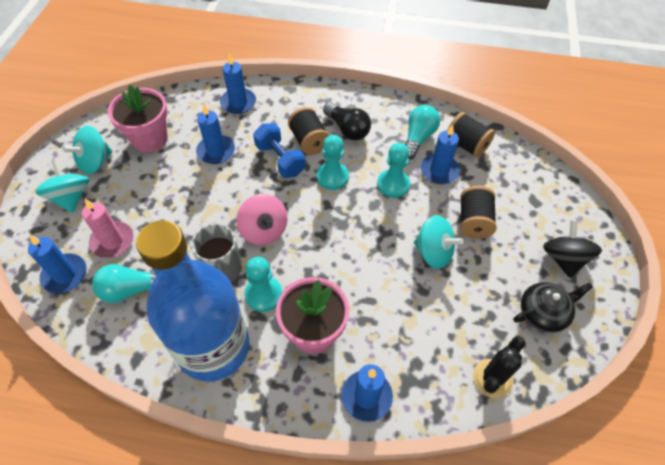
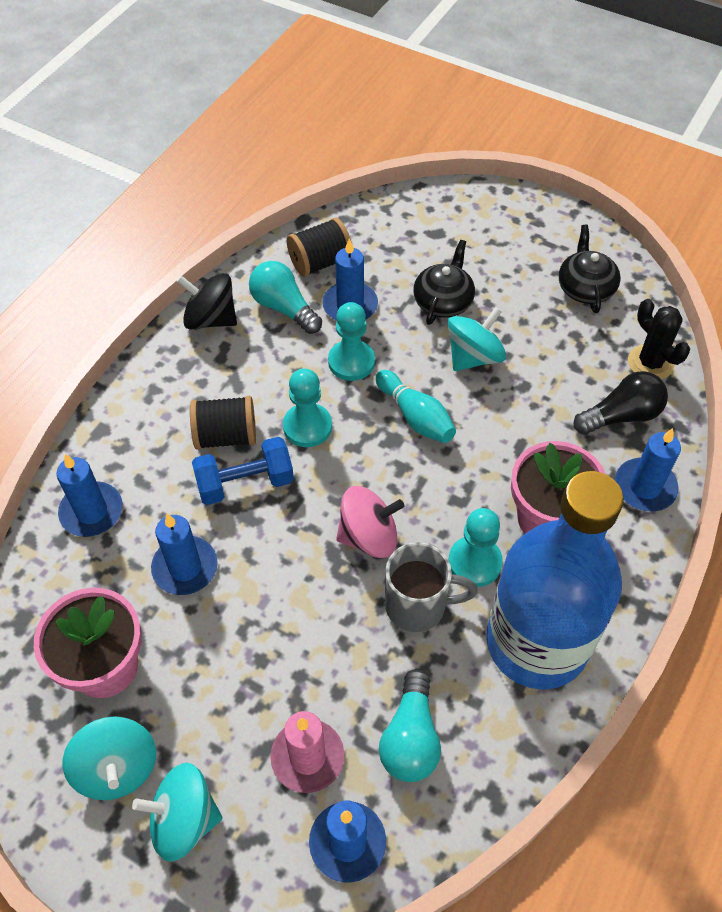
camera: 70 degrees left, 0 degrees up
black light bulb [323,102,371,140] -> black light bulb moved to [574,371,668,434]
black spool [460,186,497,239] -> black teapot [413,240,475,325]
black spinning top [543,220,602,278] -> black spinning top moved to [177,273,237,330]
none -> turquoise bowling pin [375,370,456,443]

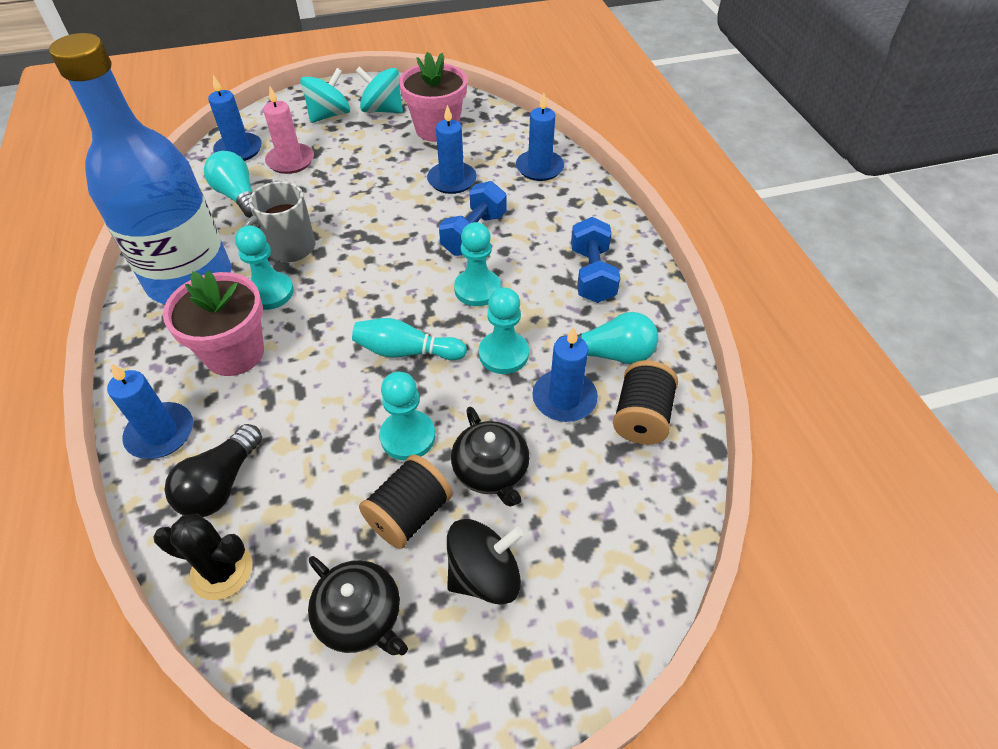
camera: 135 degrees right, 5 degrees down
black spinning top [177,273,237,330] -> black spinning top moved to [447,519,524,605]
black spool [190,396,256,450] -> black spool moved to [359,455,453,549]
pink spinning top [336,486,404,558] -> none
turquoise spinning top [447,307,506,371] -> turquoise pawn [380,372,436,461]
none -> blue dumbbell [571,217,620,303]

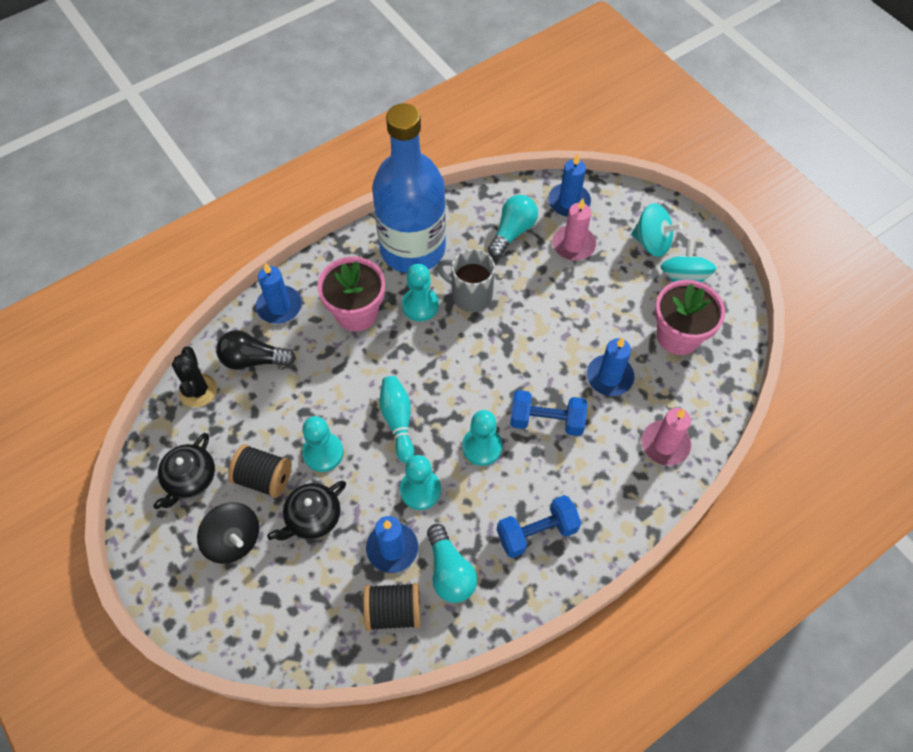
camera: 70 degrees right, 10 degrees up
blue candle [516,93,564,181] -> pink candle [642,408,691,466]

